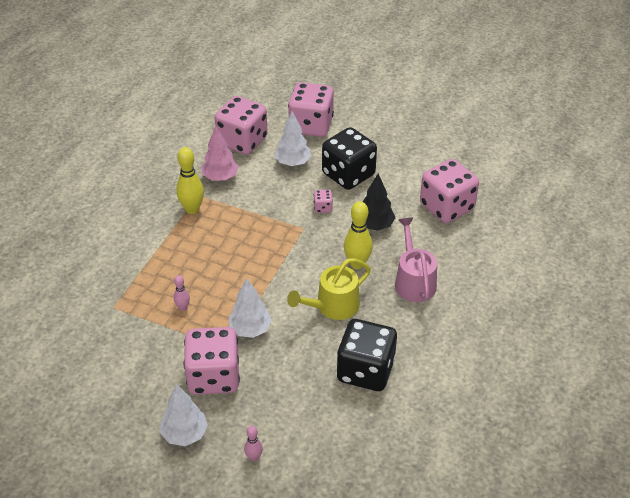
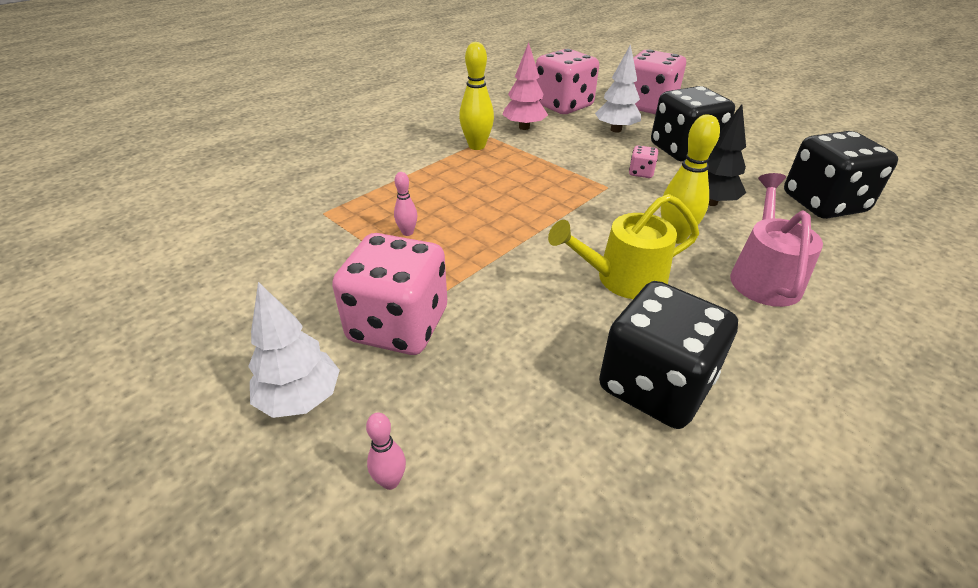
camera: 20 degrees right, 5 degrees down
white tree [229,278,272,338] -> none
pink dice [420,159,479,223] -> black dice [784,131,898,219]

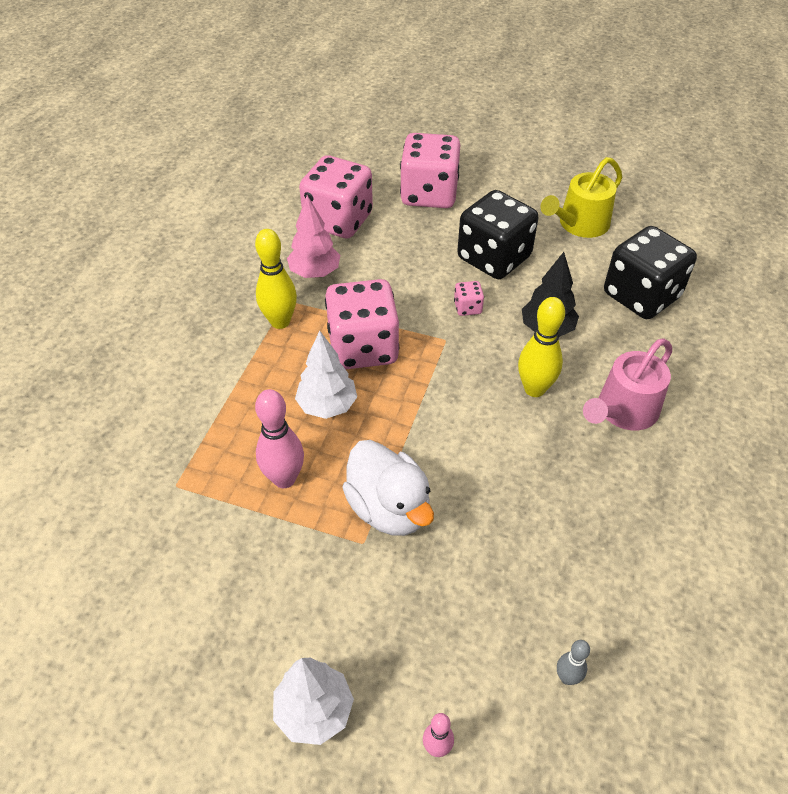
camera: 25 degrees left, 10 degrees up
pink dice [332,233,447,355] -> pink dice moved to [325,279,399,369]
pink bowling pin [394,172,417,236] -> pink bowling pin [255,389,304,488], size x1.87
yellow watering can [548,194,699,299] -> yellow watering can moved to [540,157,622,238]
white tree [595,44,641,133] -> white tree moved to [295,331,357,419]
black dice [599,281,738,429] -> none
pink watering can [730,173,823,307] -> pink watering can turned 120 degrees counterclockwise [583,338,672,430]
none -> white duck [342,440,434,536]
none -> grey bowling pin [557,640,590,685]

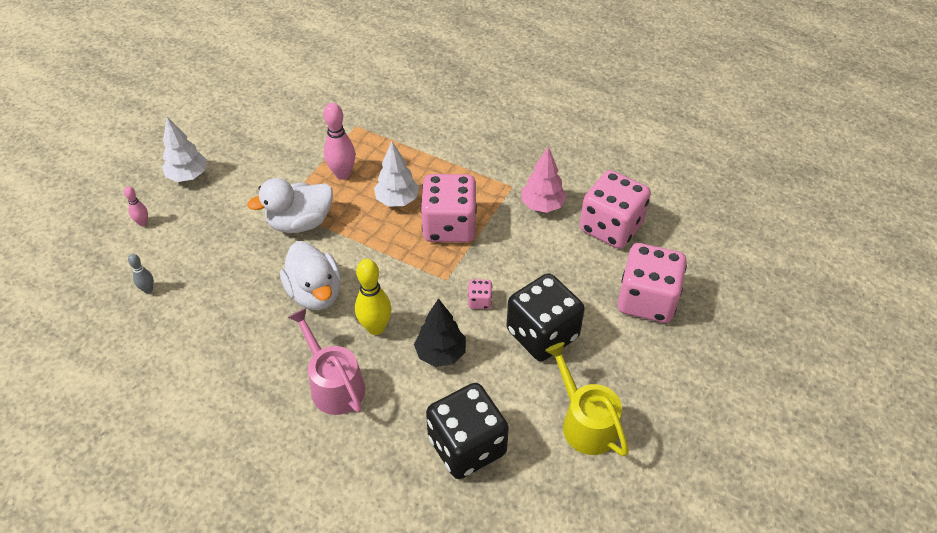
camera: 100 degrees right, 0 degrees up
yellow bowling pin [255,229,297,329] -> none
none -> white duck [280,241,341,310]

